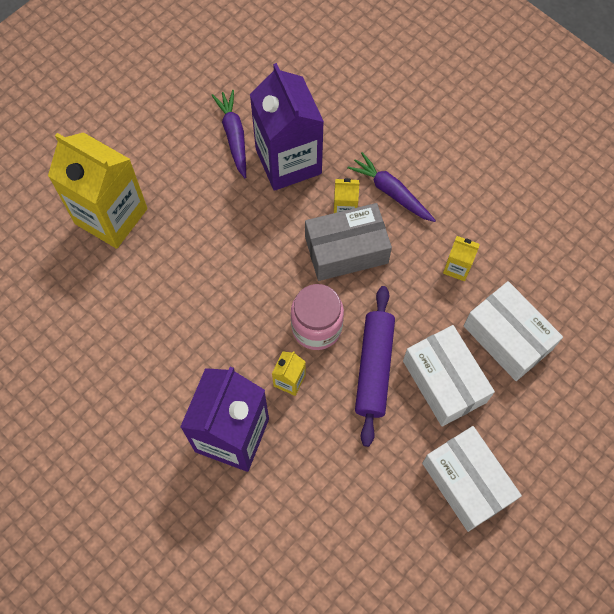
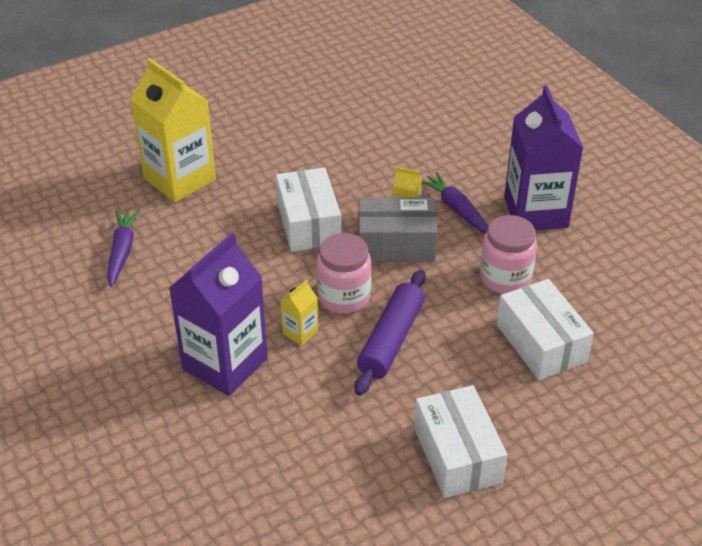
camera: 15 degrees right, 25 degrees down
purple carrot [211,90,246,178] -> purple carrot moved to [107,210,140,287]
purple carton [250,63,324,191] -> purple carton moved to [504,85,583,231]
white box [403,325,495,426] -> white box moved to [276,167,341,252]
yellow carton [443,236,480,281] -> pink jar [480,215,537,294]

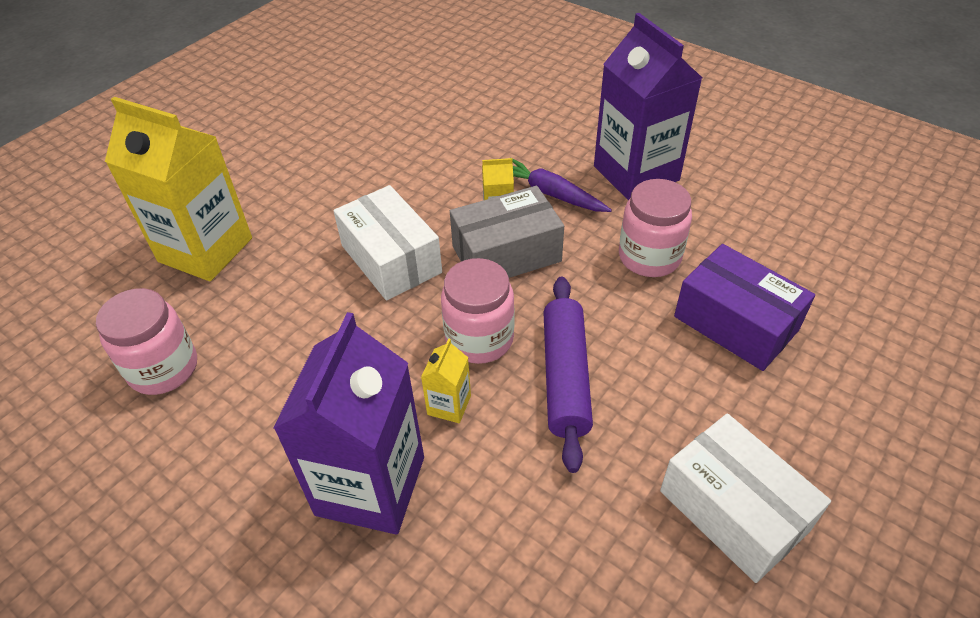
camera: 20 degrees left, 5 degrees up
purple carrot [107,210,140,287] -> pink jar [96,288,197,395]
white box [497,279,594,380] -> purple box [674,244,815,371]

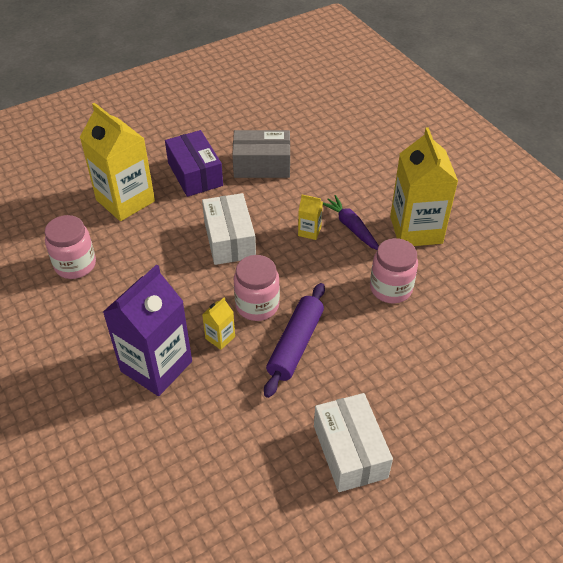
camera: 20 degrees right, 0 degrees up
grey box [450,186,564,278] -> grey box moved to [232,130,290,178]
purple carton [594,13,702,200] -> yellow carton [390,127,458,246]
purple box [674,244,815,371] -> purple box moved to [165,130,223,197]

